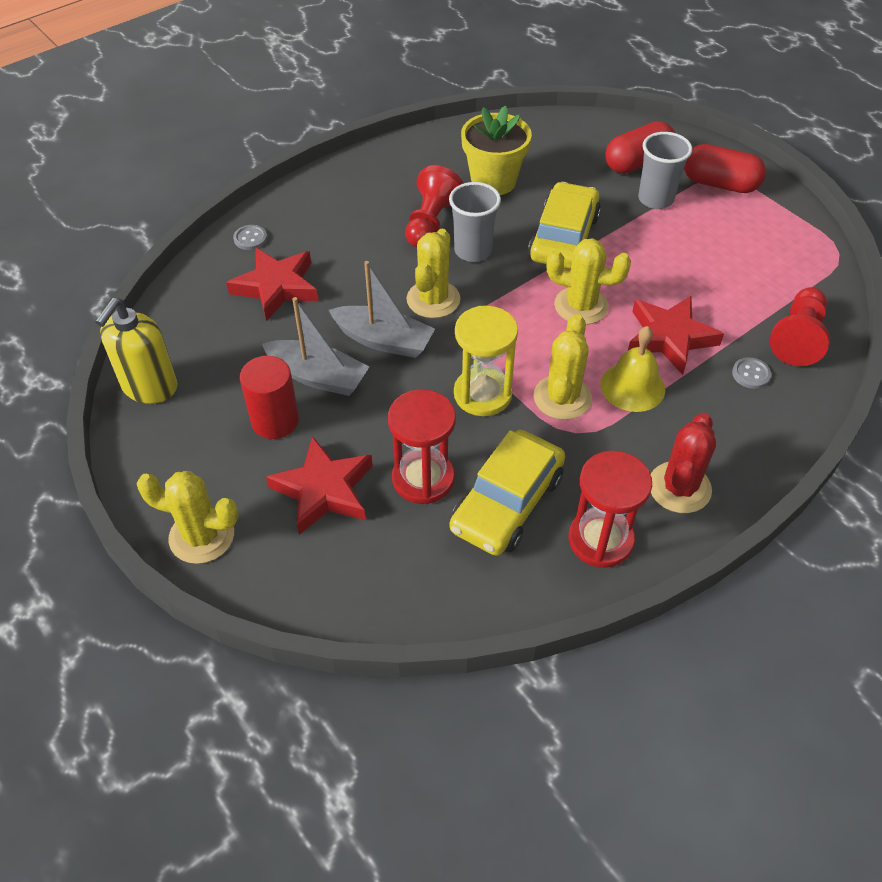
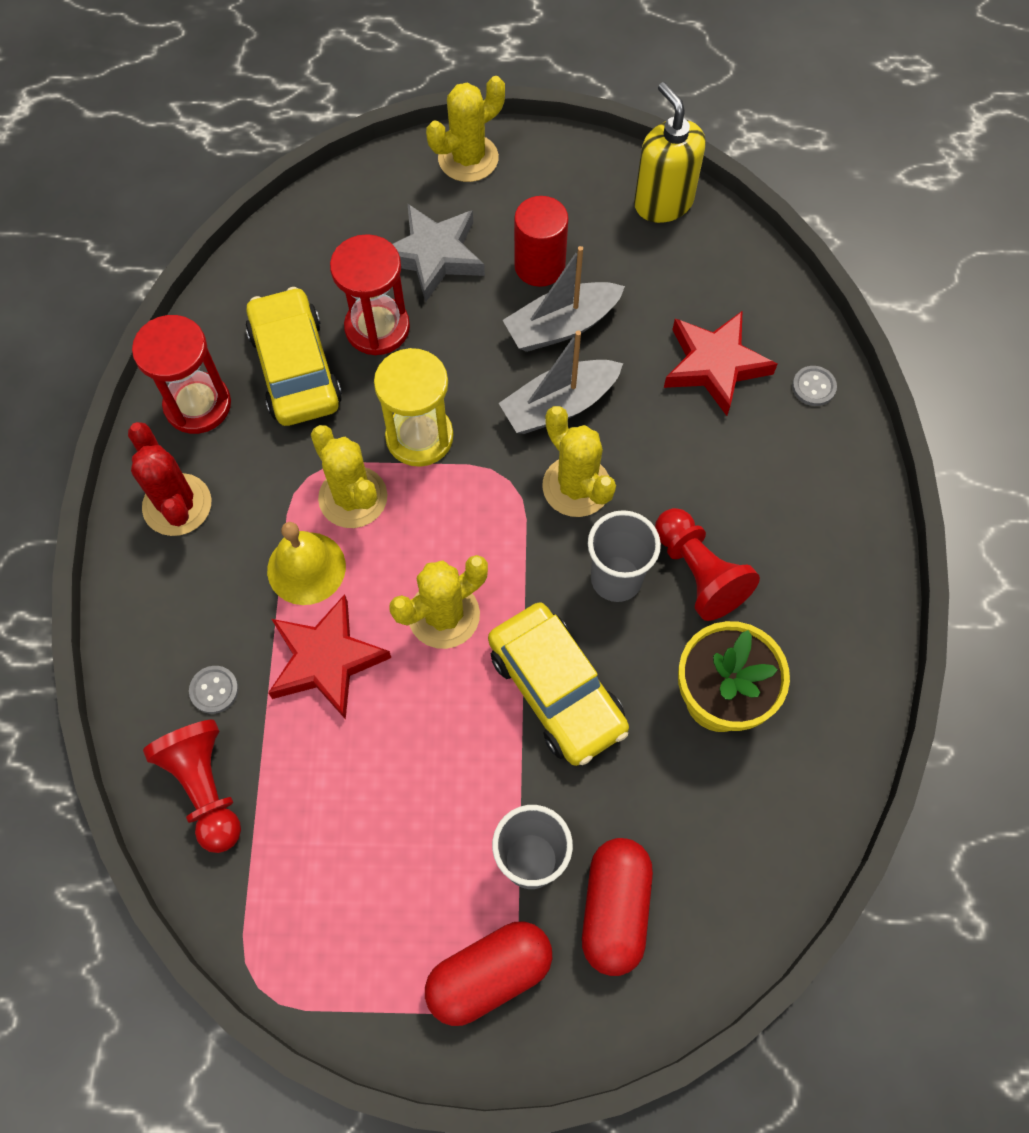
camera: 130 degrees right, 15 degrees up
red star [266,436,373,535] -> grey star [393,204,485,303]

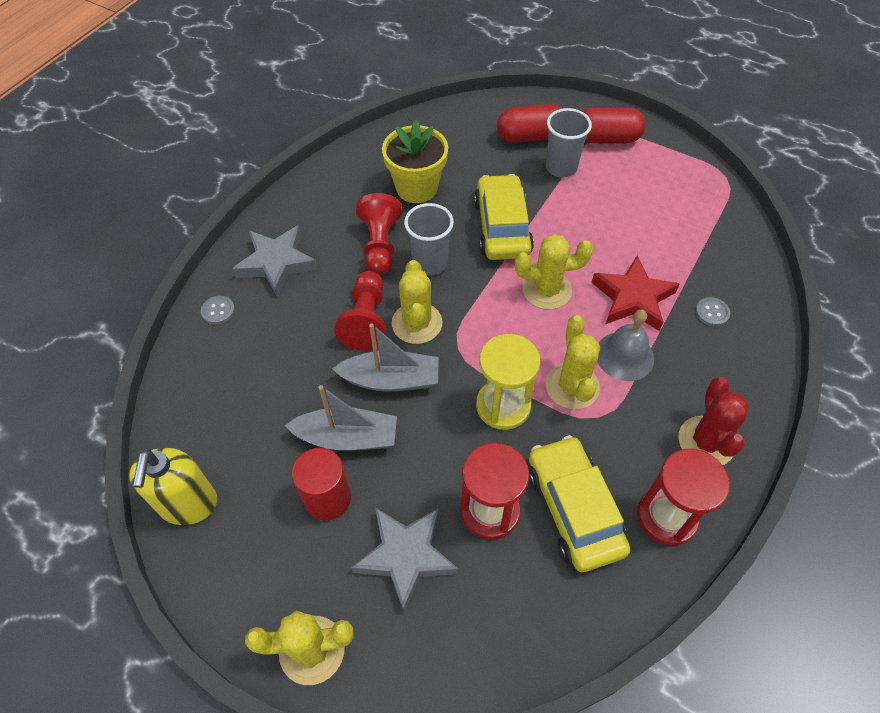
camera: 150 degrees left, 10 degrees down
red pawn [143,720,241,853] -> red pawn moved to [334,271,387,351]
yellow car [246,287,342,426] -> yellow car turned 150 degrees clockwise [528,435,630,572]
yellow bell [267,522,346,605] -> grey bell [597,309,654,381]
red capsule [582,838,653,976] -> red capsule turned 45 degrees clockwise [497,104,563,143]
red star [664,311,777,416] -> none
none -> grey star [232,225,318,297]

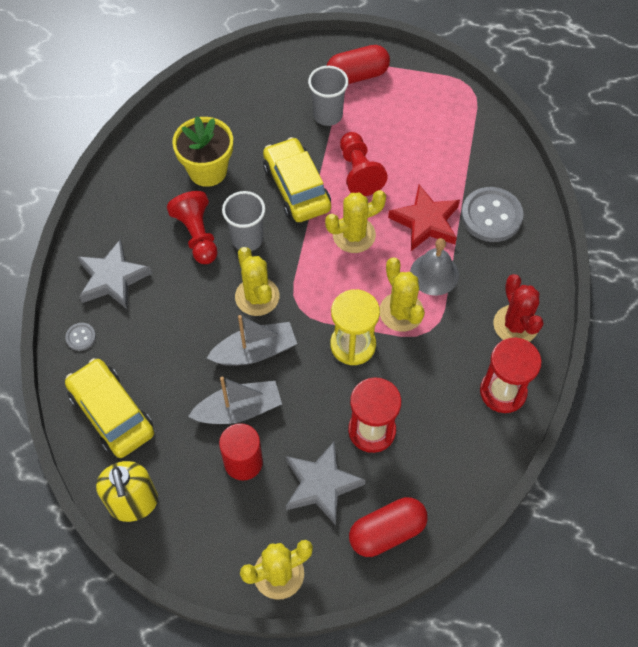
camera: 20 degrees left, 5 degrees up
red pawn [334,271,387,351] -> red pawn moved to [340,132,388,196]
red capsule [497,104,563,143] -> red capsule moved to [349,497,428,557]
yellow car [528,435,630,572] -> yellow car moved to [65,358,154,458]
grey button [695,297,730,326] -> grey button [461,187,523,242], size x2.18

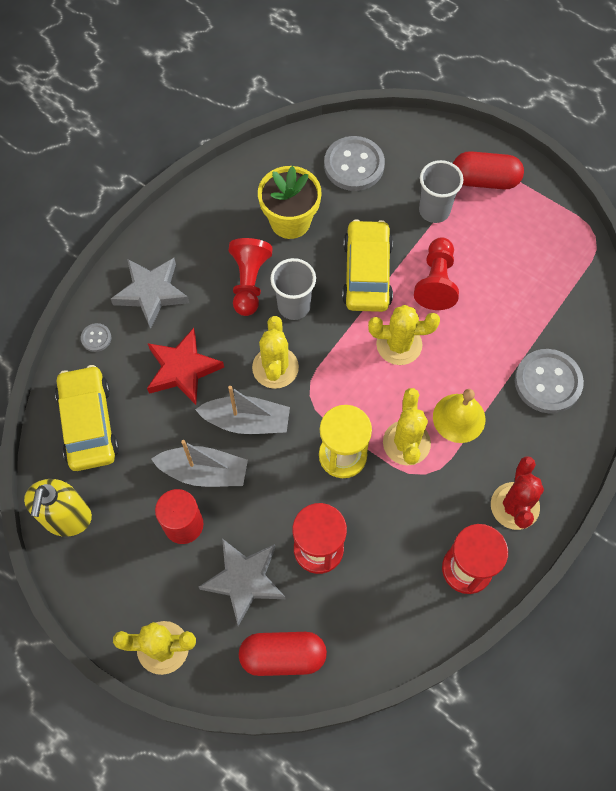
camera: 25 degrees right, 5 degrees up
red star [388,185,460,251] -> red star moved to [147,328,224,405]
grey bell [410,238,459,296] -> yellow bell [433,389,485,443]
none -> grey button [324,136,385,191]

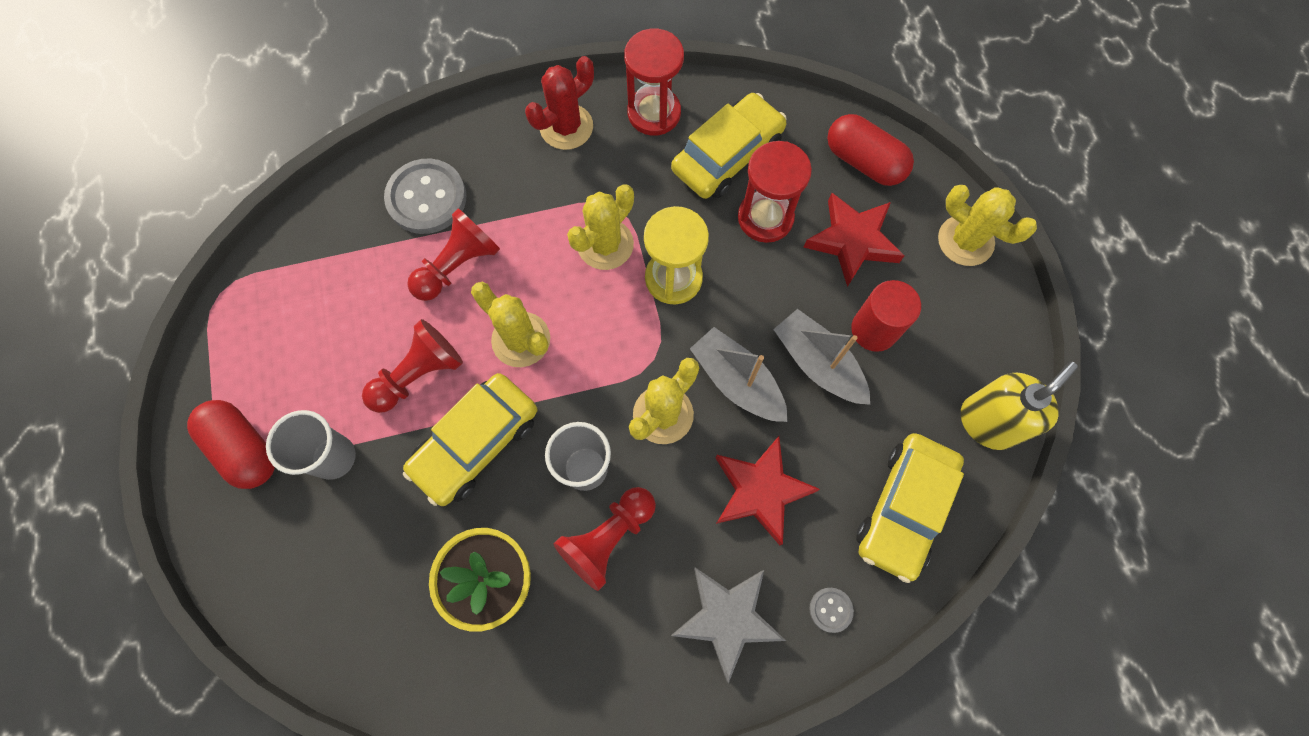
camera: 140 degrees left, 5 degrees up
grey star [199,539,285,626] -> red star [803,193,905,287]
grey button [324,136,385,191] -> none
yellow bell [433,389,485,443] -> none
none -> red pawn [407,208,500,301]
none -> yellow car [671,93,787,199]

